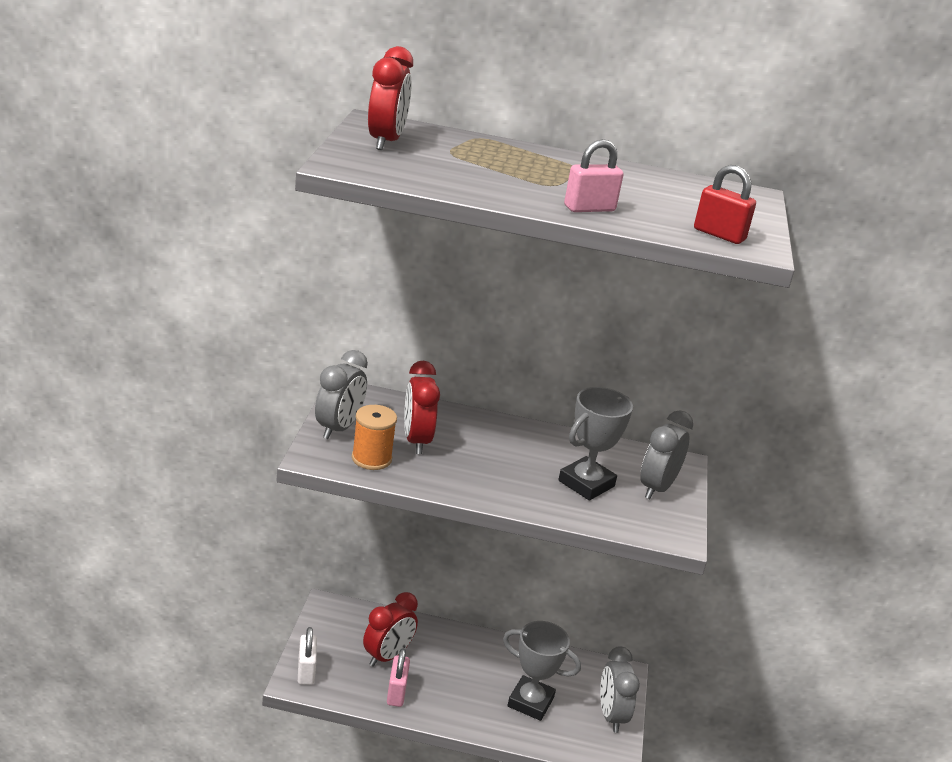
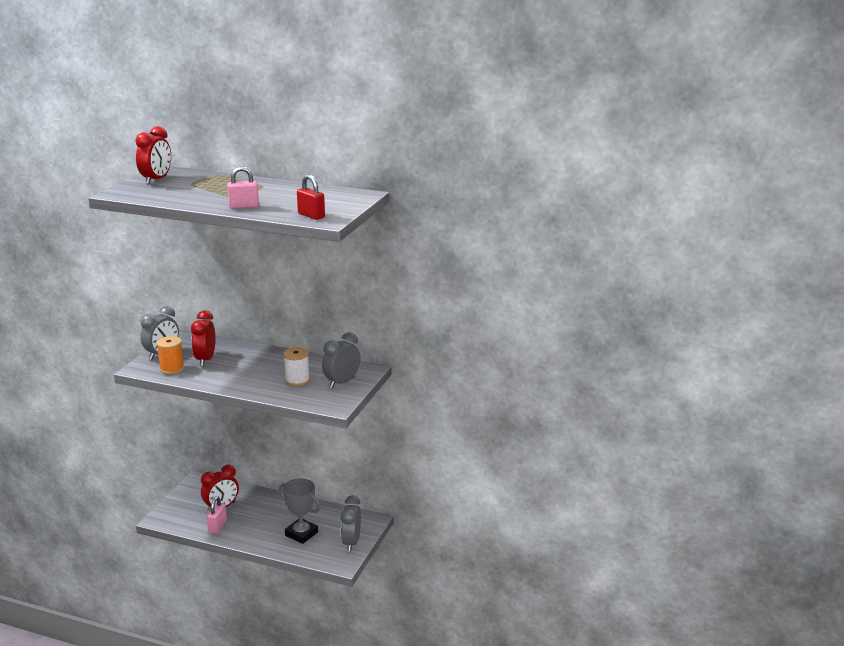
camera: 15 degrees right, 5 degrees down
white padlock [298,627,317,685] -> none
grey trophy [558,387,633,500] -> white spool [283,347,310,386]

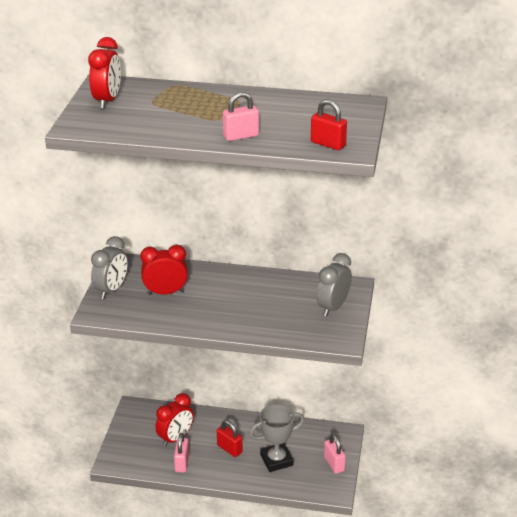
camera: 10 degrees left, 10 degrees up
orange spool [156,336,184,374] -> none
red clock [191,310,215,367] -> red clock turned 90 degrees clockwise [140,245,188,295]
grey trophy [279,478,321,544] -> grey trophy turned 45 degrees counterclockwise [249,404,304,472]
white spool [283,347,310,386] -> none
grey clock [341,495,361,551] -> pink padlock [324,434,346,474]
none -> red padlock [217,420,242,457]

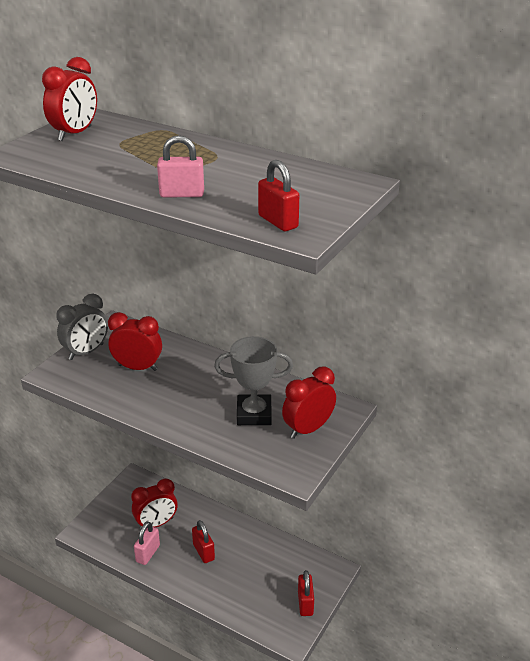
camera: 20 degrees right, 0 degrees up
grey trophy [249,404,304,472] -> grey trophy moved to [214,336,293,425]
grey clock [317,253,352,317] -> red clock [282,366,336,439]
pink padlock [324,434,346,474] -> red padlock [298,570,314,616]

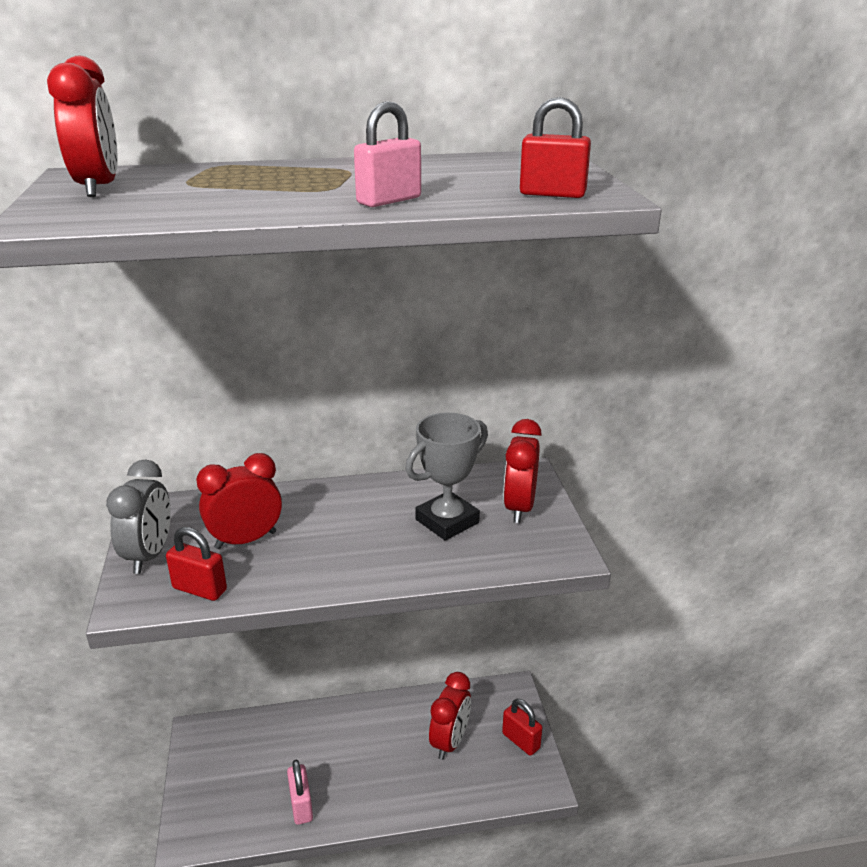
camera: 40 degrees left, 5 degrees down
red clock [131,478,178,530] -> red clock moved to [429,672,471,760]
red padlock [192,520,215,563] -> red padlock moved to [166,527,227,601]

